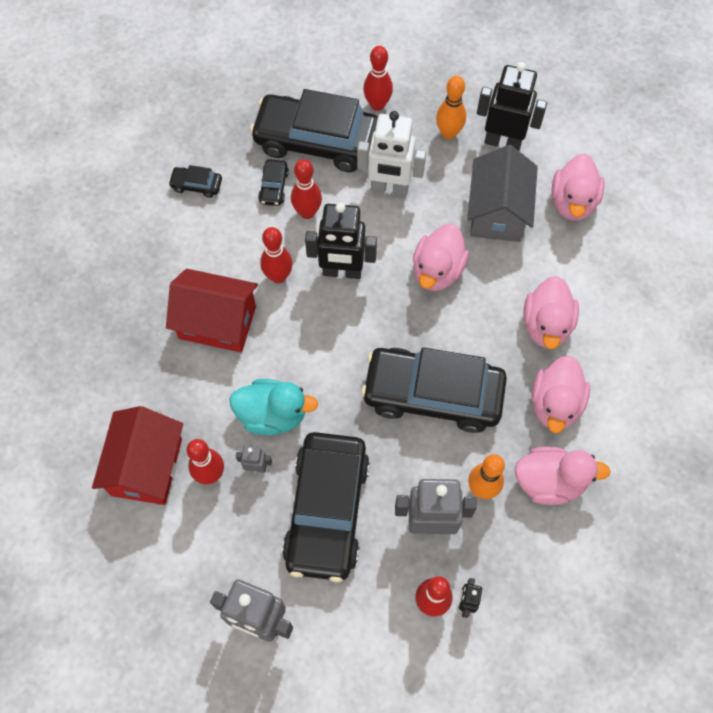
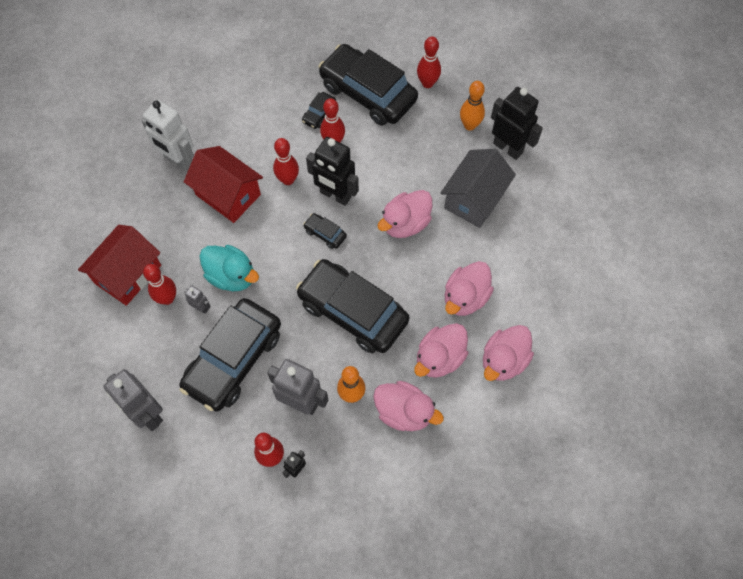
camera: 25 degrees right, 0 degrees up
black car [168,165,222,198] -> black car moved to [303,213,347,249]
white robot [357,111,426,196] -> white robot moved to [141,100,194,171]
pink duck [551,154,605,221] -> pink duck moved to [483,325,534,381]

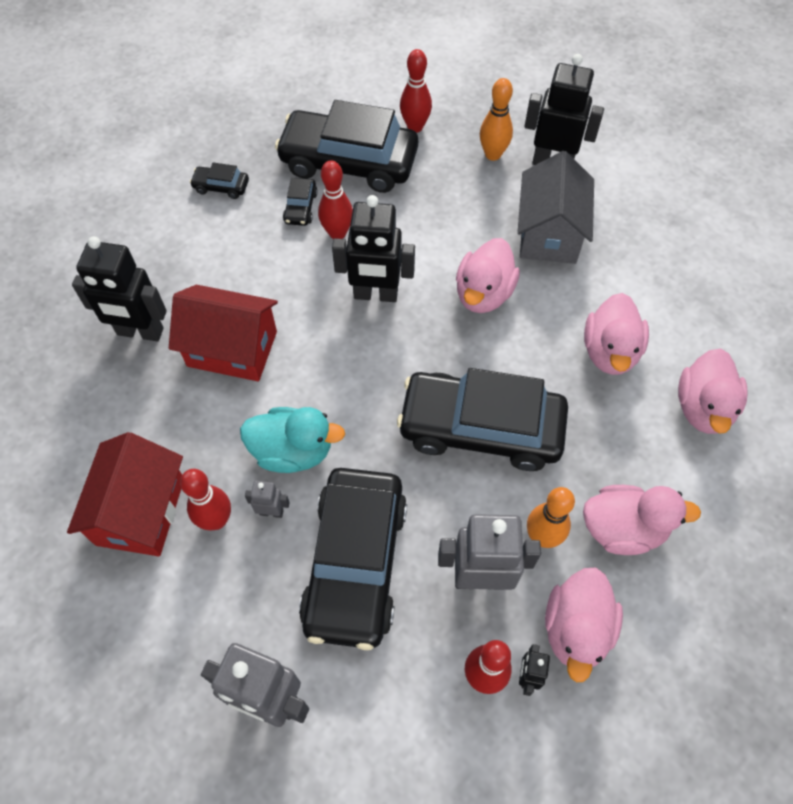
camera: 25 degrees left, 5 degrees down
white robot [141,100,194,171] -> black robot [72,236,167,341]
red bowling pin [273,138,299,185] -> none
black car [303,213,347,249] -> black car moved to [190,163,249,199]
pink duck [414,323,469,378] -> pink duck moved to [545,568,623,682]

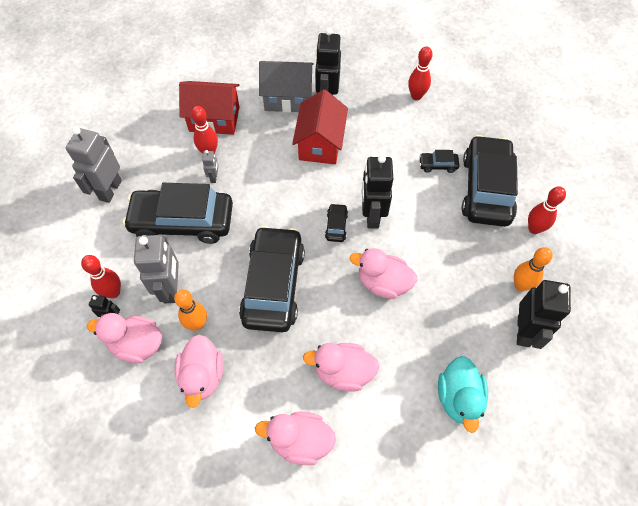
camera: 85 degrees right, 0 degrees up
black car [190,163,249,199] -> black car moved to [325,203,348,242]
turquoise duck [240,407,345,473] -> turquoise duck moved to [438,356,488,433]
red bowling pin [318,160,353,239] -> red bowling pin moved to [408,46,433,100]
grey house [517,151,594,264] -> grey house moved to [259,61,314,113]

